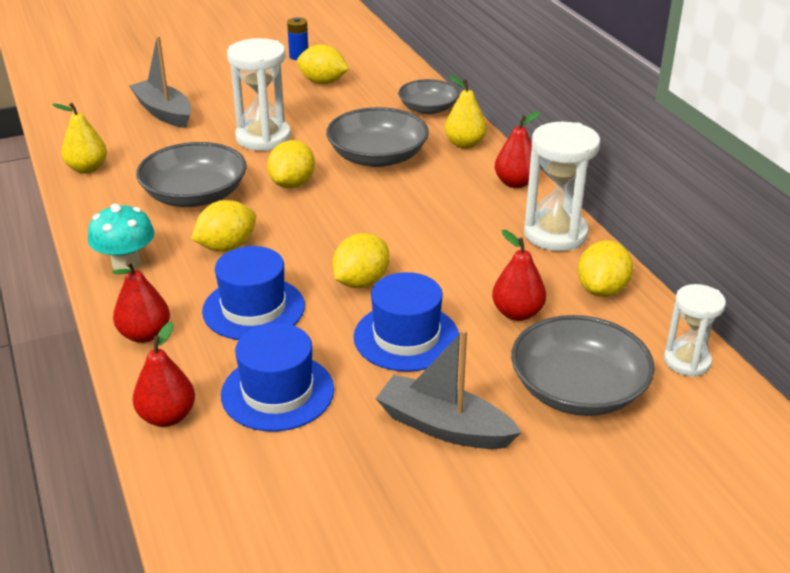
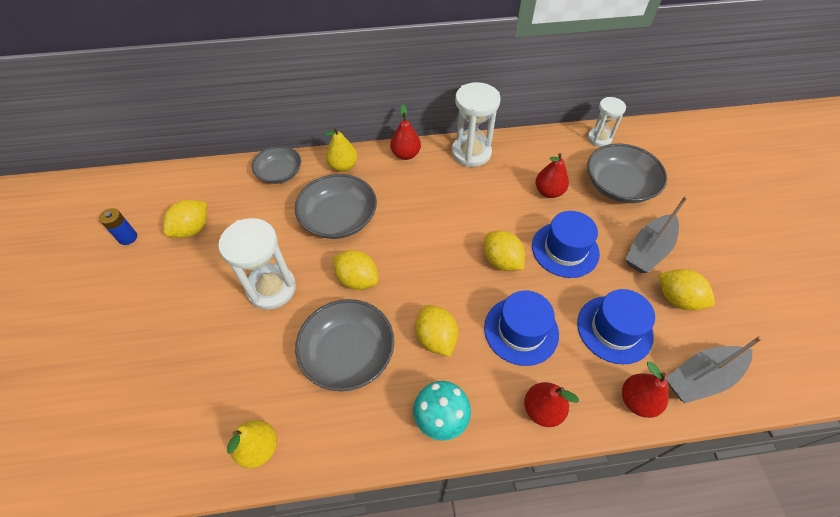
camera: 75 degrees left, 20 degrees up
grey boat [129,36,191,128] -> grey boat moved to [665,336,763,403]
yellow lemon [578,240,633,297] -> yellow lemon moved to [658,269,715,311]

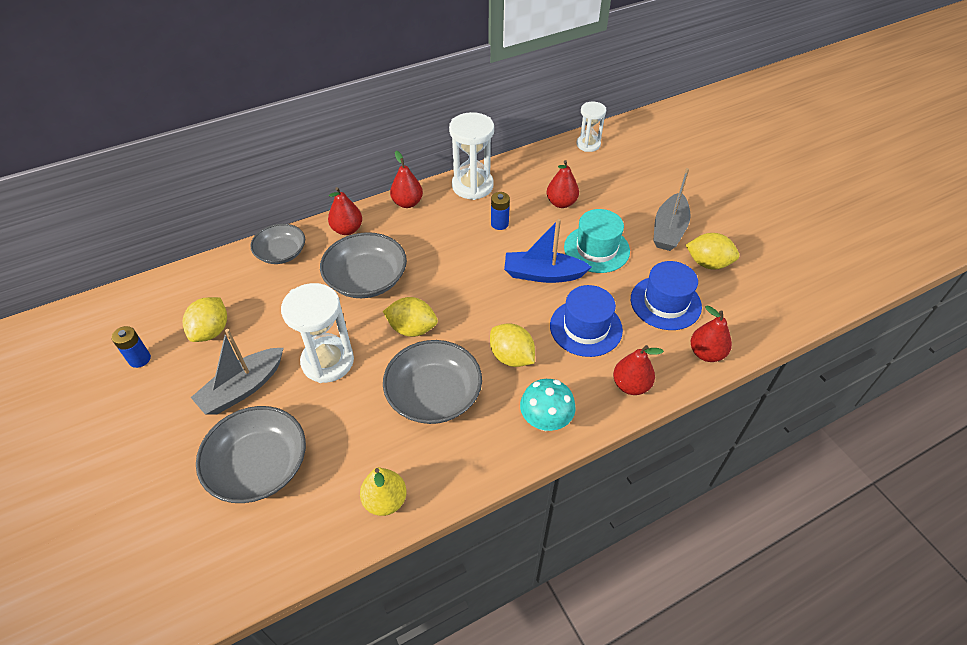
camera: 20 degrees left, 5 degrees down
yellow pear [324,127,357,172] -> red pear [328,187,362,235]
yellow lemon [484,231,525,271] -> blue boat [504,219,591,283]
blue hat [532,211,600,278] -> turquoise hat [564,209,630,273]
grey bowl [587,144,667,203] -> grey bowl moved to [196,406,306,503]
grey boat [665,336,763,403] -> grey boat moved to [191,329,283,415]
none -> blue battery [491,192,510,230]

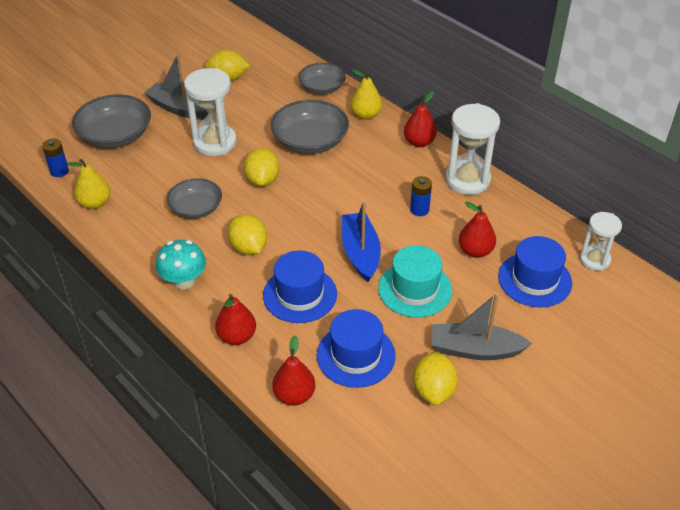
camera: 75 degrees right, 5 degrees down
blue battery [112,326,151,368] -> blue battery moved to [42,138,69,177]
red pear [328,187,362,235] -> yellow pear [351,69,382,120]
grey bowl [383,340,482,424] -> grey bowl [167,178,222,219], size x0.65
yellow lemon [490,324,535,367] -> yellow lemon turned 60 degrees counterclockwise [228,214,267,255]
none -> blue hat [498,236,572,308]

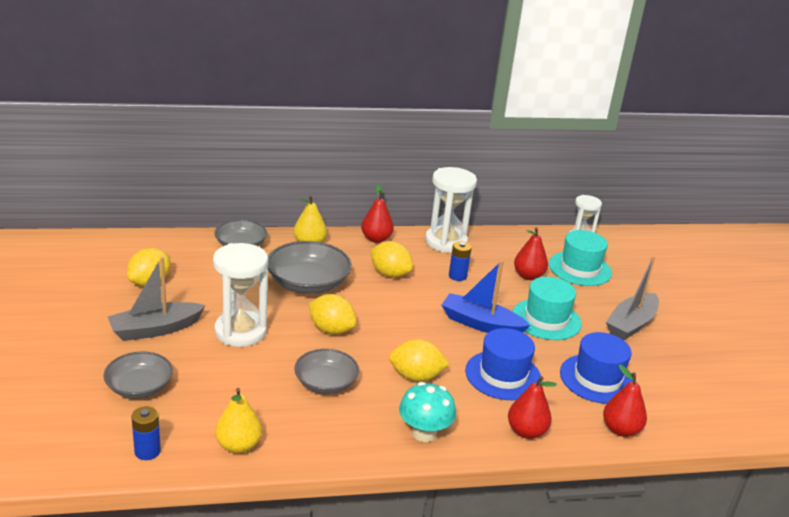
camera: 60 degrees left, 15 degrees down
grey bowl [72,94,151,148] -> grey bowl [104,351,173,399], size x0.65
yellow lemon [413,352,458,405] -> yellow lemon moved to [371,241,413,278]
blue hat [498,236,572,308] -> turquoise hat [549,230,612,286]

